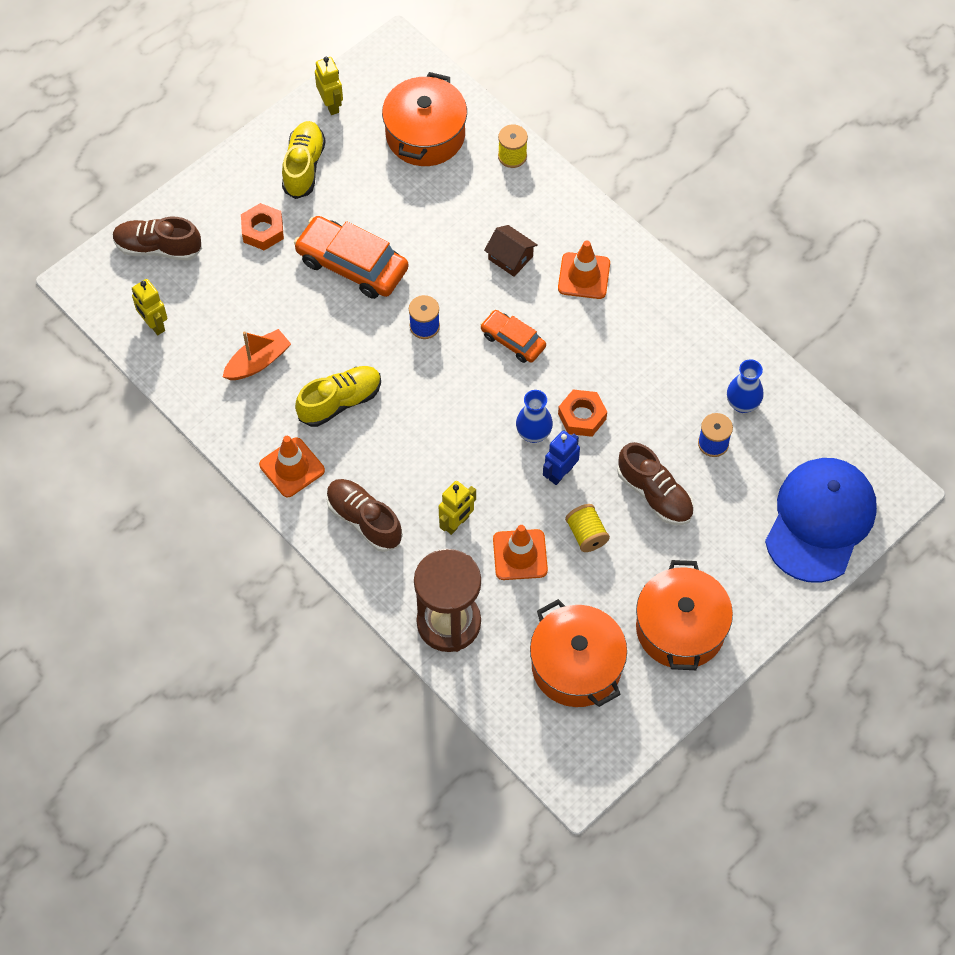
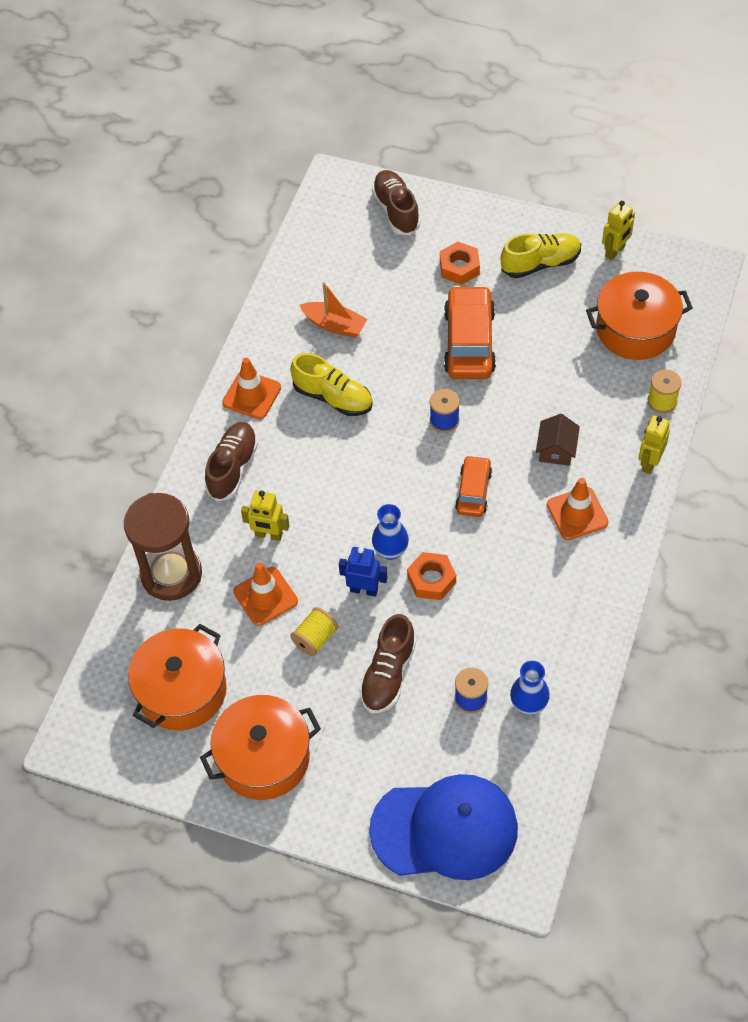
camera: 65 degrees right, 5 degrees down
yellow robot [132,279,167,335] -> yellow robot moved to [638,415,670,474]

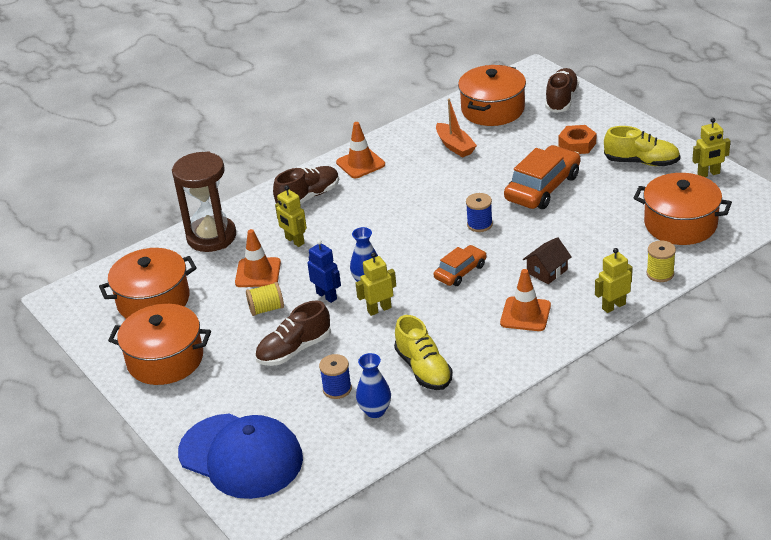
camera: 35 degrees right, 20 degrees down
yellow shoe [290,353,373,416] -> yellow shoe moved to [394,315,453,390]
orange nut [407,552,456,600] -> yellow robot [356,252,396,316]
none -> orange pot [458,65,526,126]

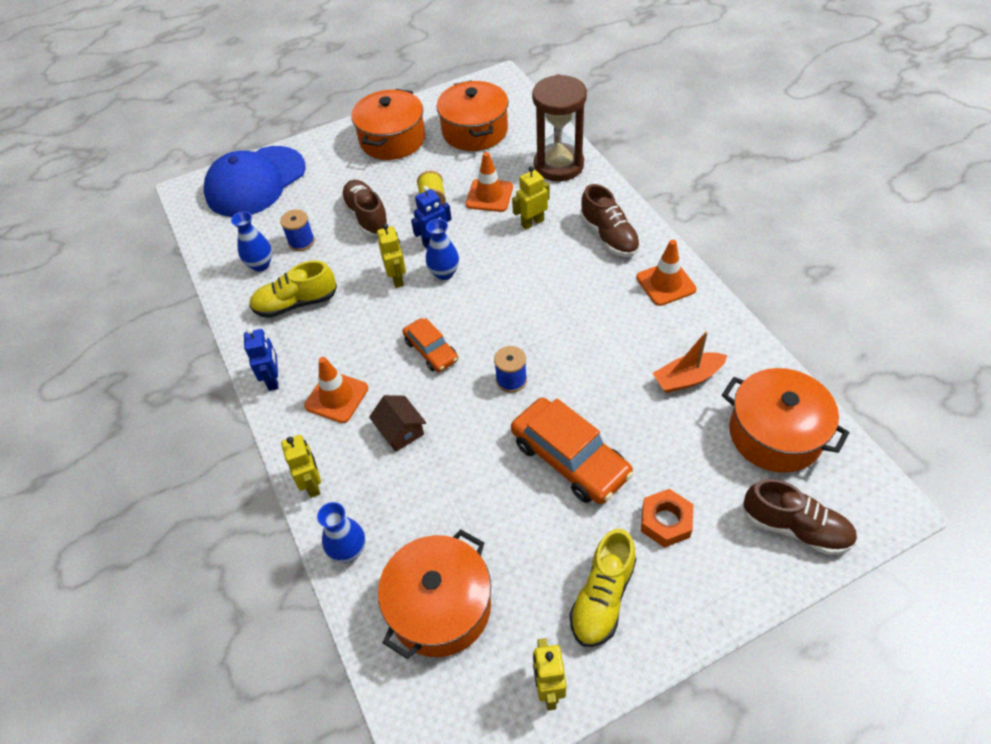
camera: 100 degrees right, 15 degrees up
yellow spool [647,240,676,282] -> blue vase [317,502,366,563]
none -> blue robot [244,328,278,391]

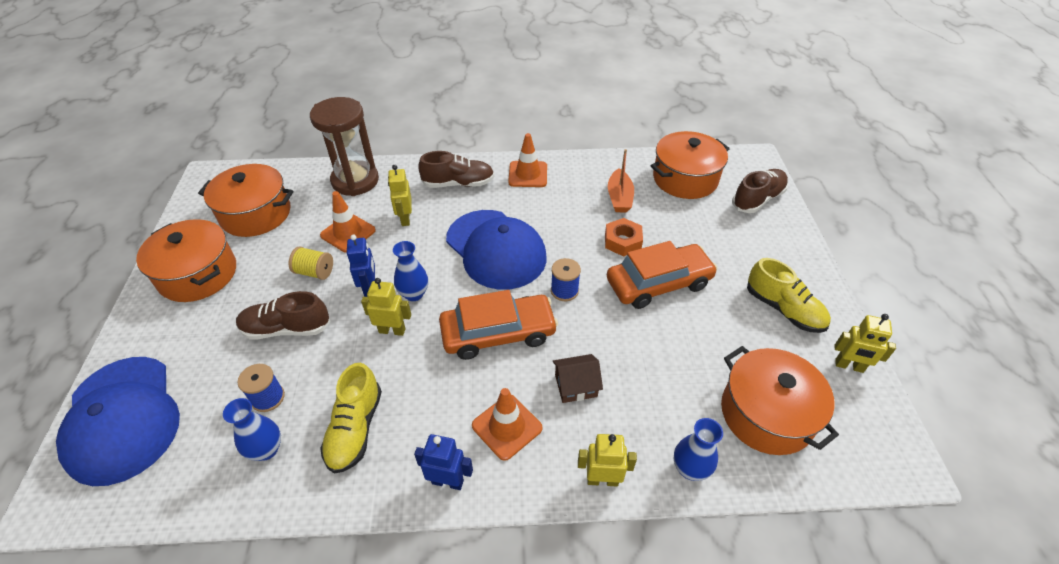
camera: 70 degrees left, 5 degrees down
orange car [402,318,458,372] -> orange car [439,290,558,360], size x1.72
orange nut [641,489,693,548] -> orange nut moved to [605,218,643,257]
none -> blue cap [446,210,547,290]

